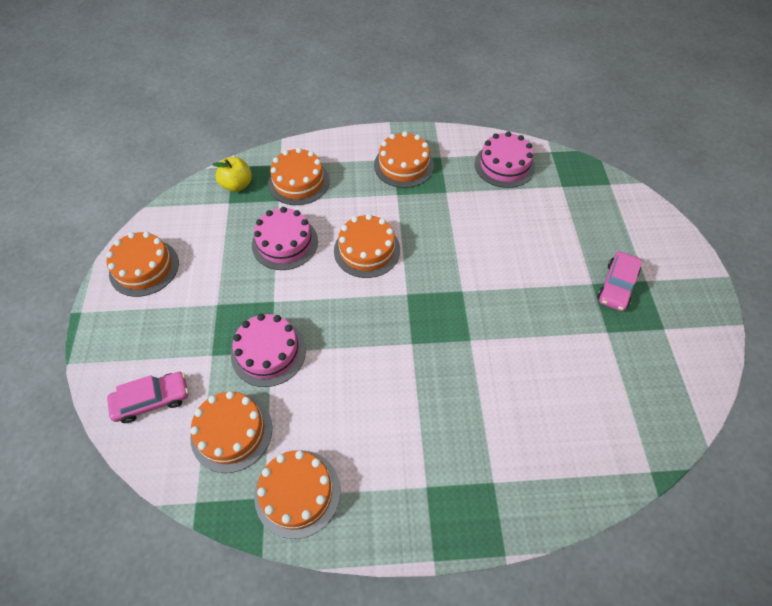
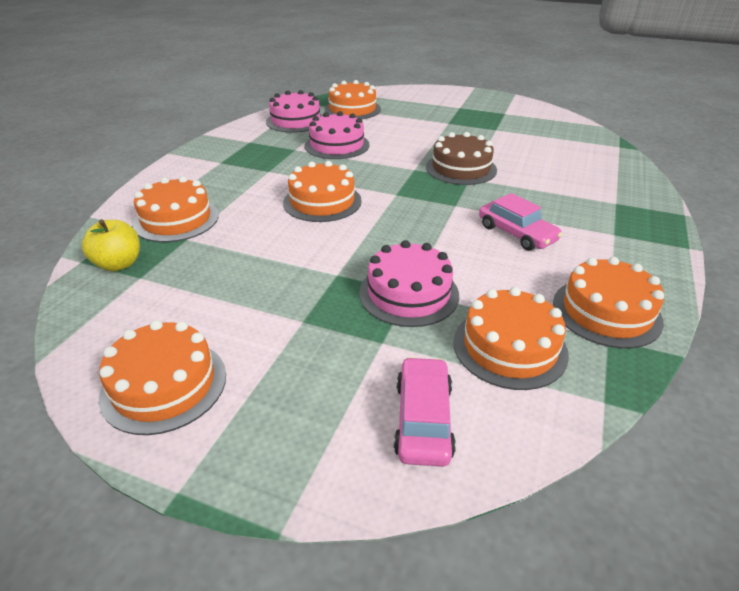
camera: 65 degrees left, 20 degrees down
pink cake [252,207,318,270] -> pink cake moved to [305,111,370,159]
orange cake [374,131,434,188] -> orange cake moved to [324,80,381,119]
pink car [597,251,642,311] -> pink car moved to [479,193,563,251]
none -> brown cake [426,132,497,185]

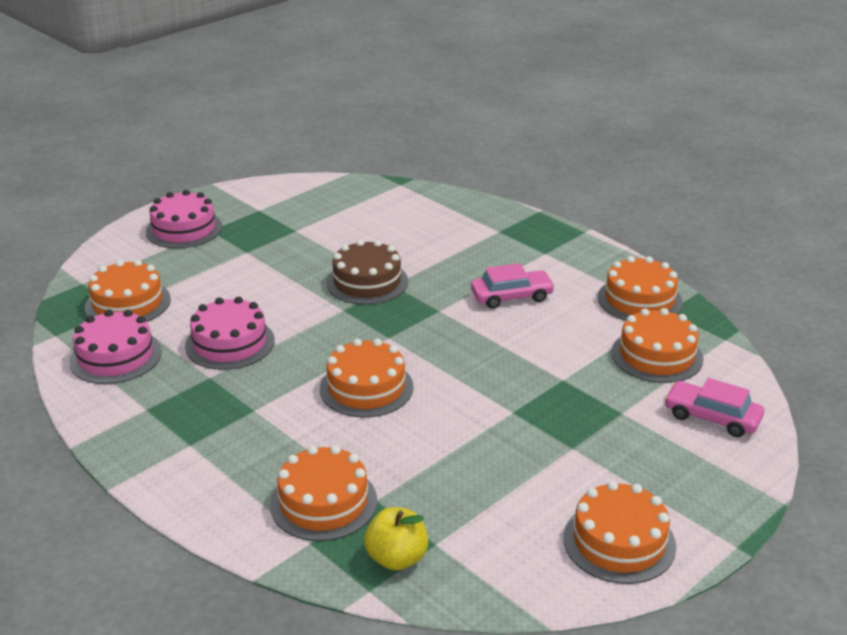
camera: 65 degrees left, 5 degrees down
pink cake [359,240,459,327] -> pink cake moved to [146,190,222,249]

